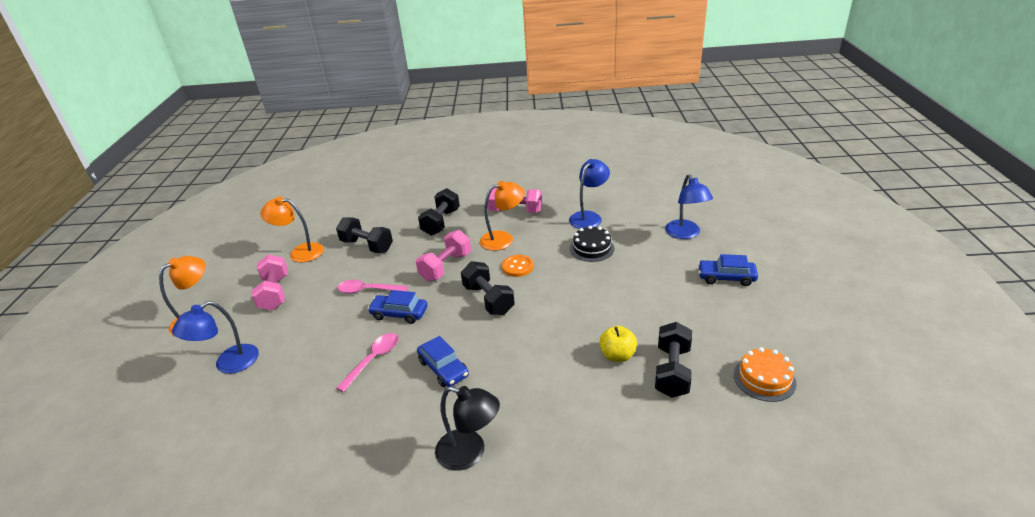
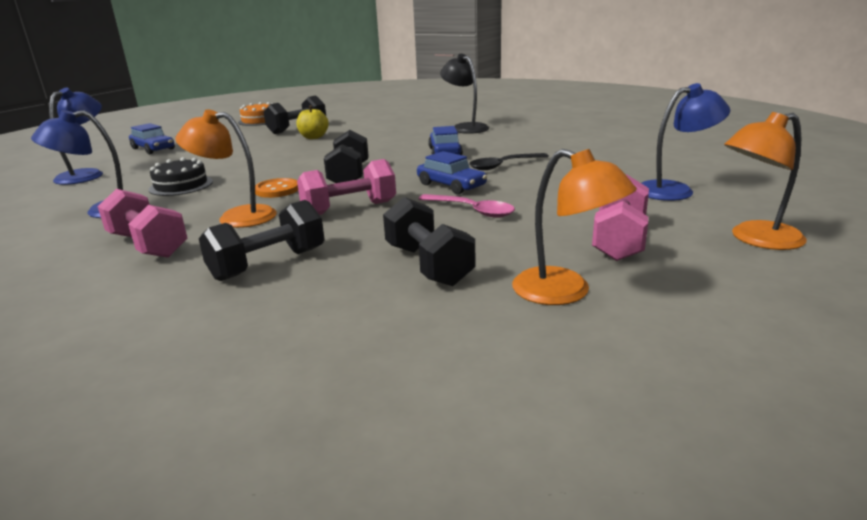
camera: 150 degrees left, 10 degrees down
pink spoon [337,333,398,392] -> black spoon [469,153,549,170]

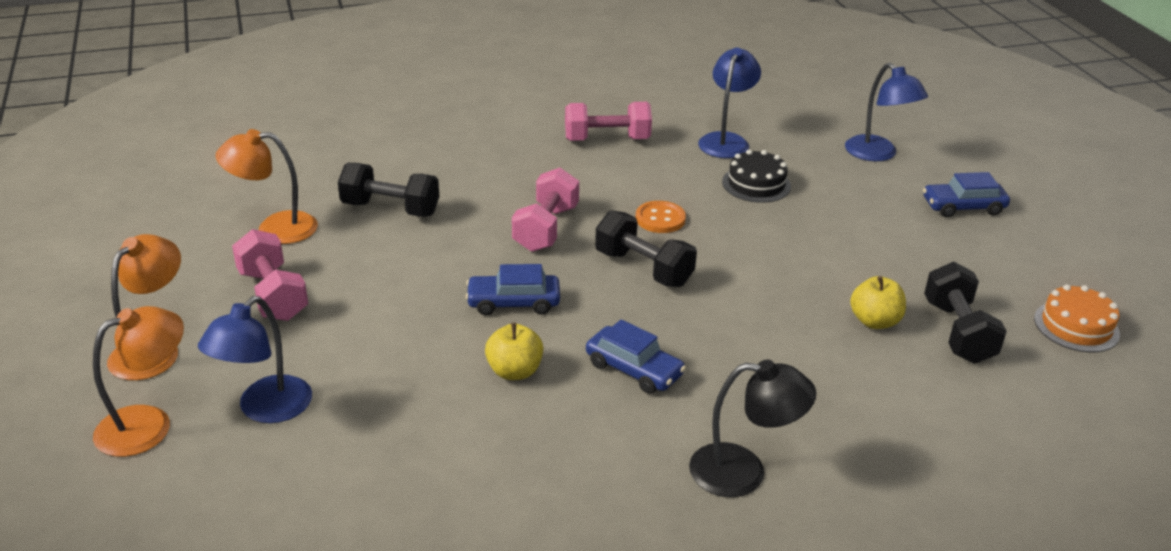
camera: 130 degrees right, 10 degrees up
orange lamp [175,109,277,228] -> orange lamp moved to [93,306,184,457]
black dumbbell [199,200,325,281] -> none
pink spoon [419,194,515,218] -> none
black spoon [469,153,549,170] -> yellow apple [485,323,543,380]

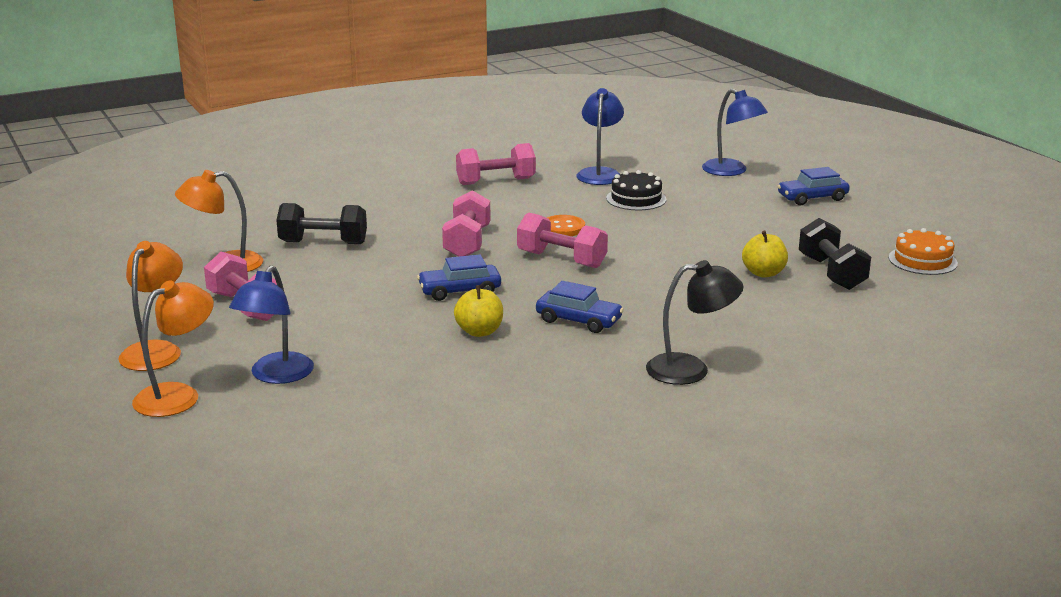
camera: 10 degrees left, 10 degrees down
black dumbbell [595,210,697,287] -> pink dumbbell [517,212,608,268]

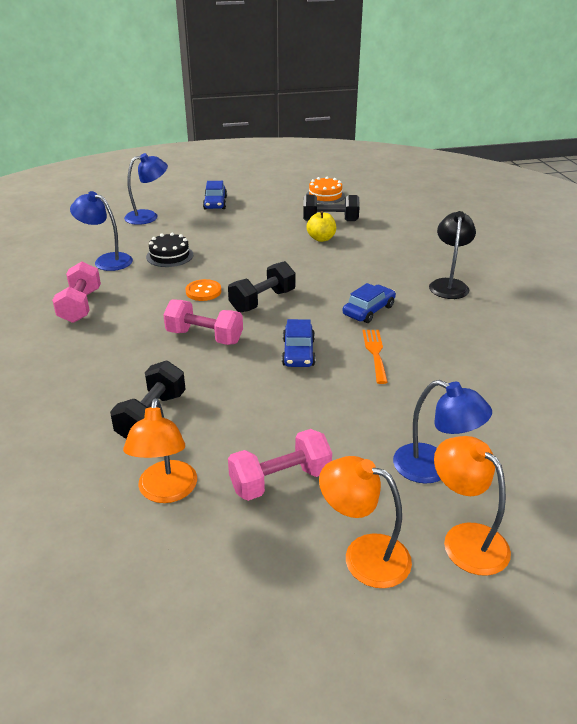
camera: 75 degrees left, 10 degrees up
yellow apple [454,285,503,337] -> orange fork [363,330,388,384]
pink dumbbell [517,212,608,268] -> black dumbbell [228,261,296,312]

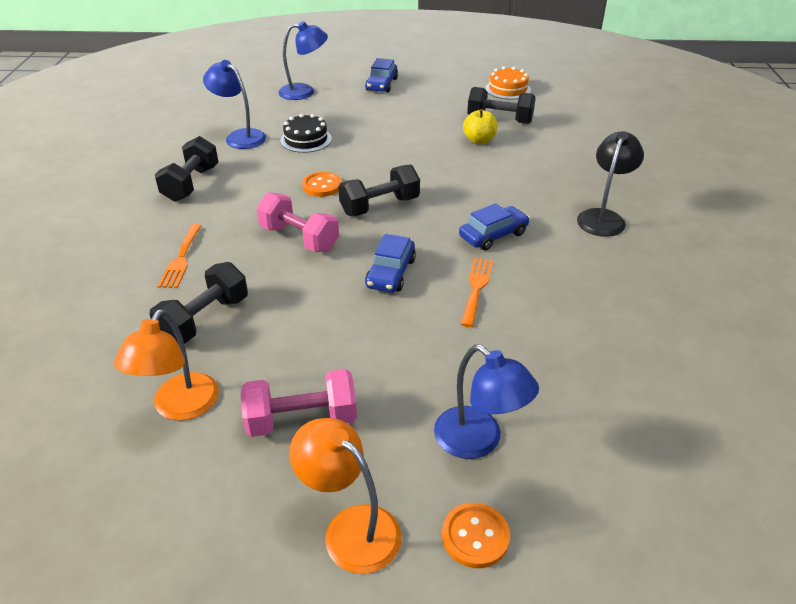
camera: 15 degrees right, 5 degrees up
pink dumbbell [52,262,101,323] -> black dumbbell [155,136,218,202]
orange lamp [434,436,511,576] -> orange button [442,503,510,568]
none -> orange fork [158,224,202,288]

